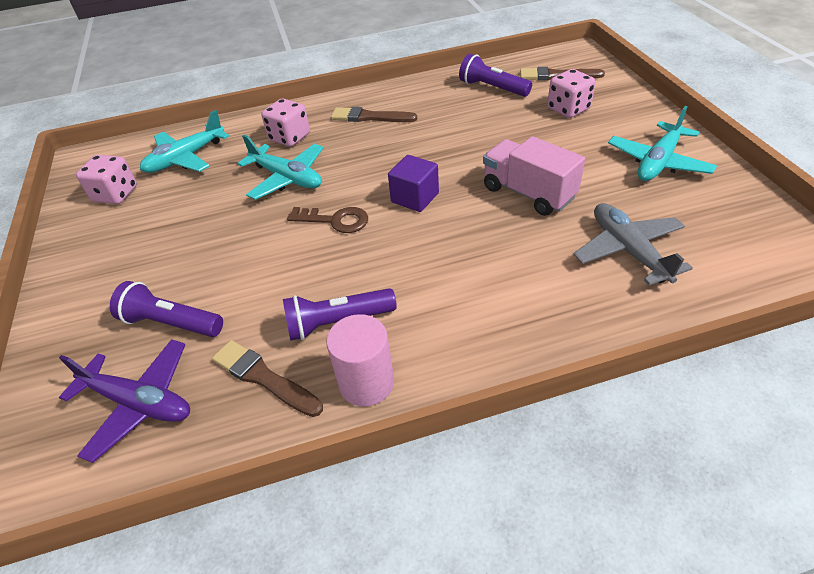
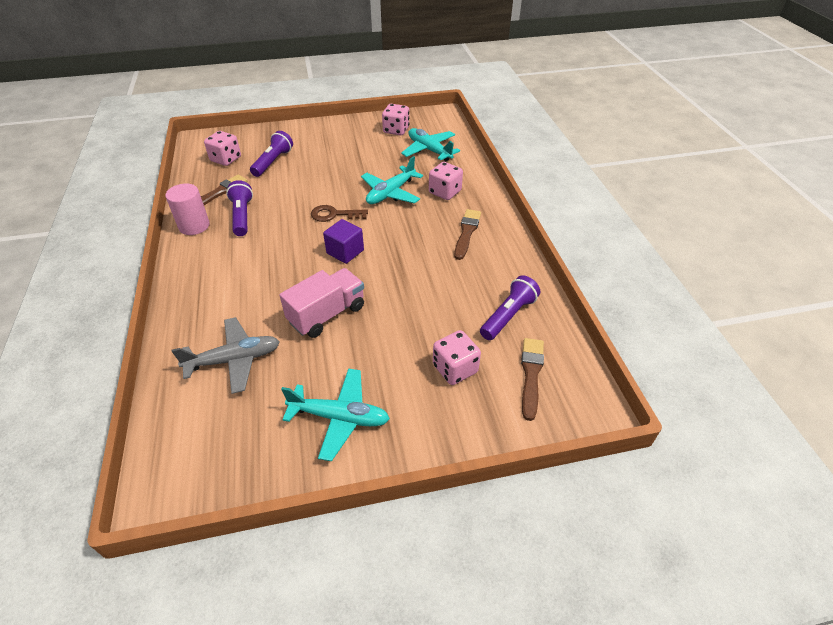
camera: 90 degrees right, 0 degrees up
purple plane [59,339,190,463] -> pink dice [204,131,241,166]
brown key [287,207,368,233] -> brown key turned 75 degrees clockwise [311,205,368,222]
turquoise plane [608,106,717,181] -> turquoise plane turned 150 degrees clockwise [281,368,390,461]

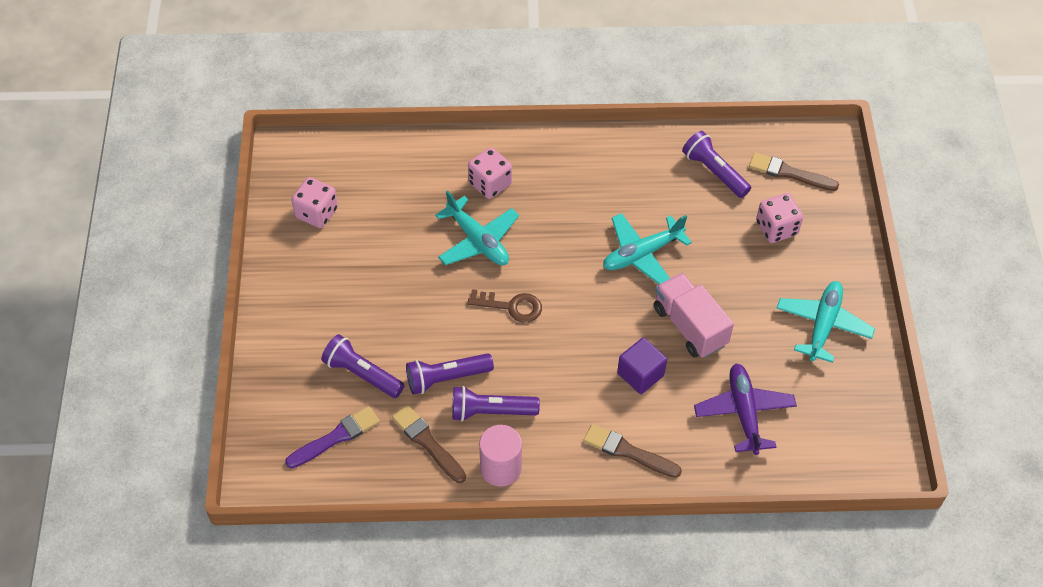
camera: 80 degrees left, 10 degrees up
grey plane [172,317,280,394] -> purple plane [694,364,797,455]
pink dice [204,131,241,166] -> purple brush [285,406,380,469]
brown key [311,205,368,222] -> brown key turned 90 degrees counterclockwise [467,289,542,323]
purple cube [323,219,364,264] -> purple cube moved to [617,337,667,394]
turquoise plane [401,128,460,161] -> turquoise plane moved to [603,213,692,284]
brown brush [454,209,481,260] -> brown brush moved to [583,424,682,478]
none -> purple flashlight [406,353,494,395]

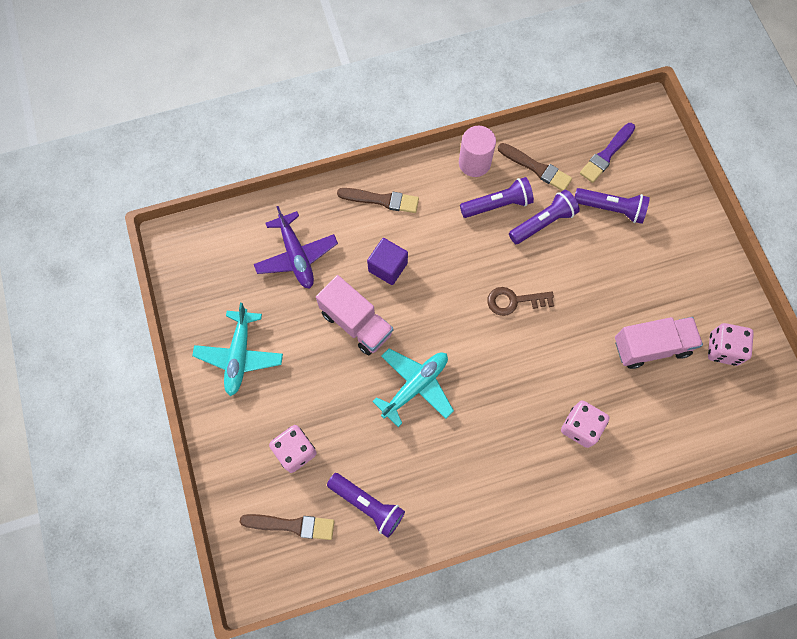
camera: 165 degrees right, 15 degrees up
turquoise plane [435,191,519,265] -> none
none -> pink truck [615,317,703,369]

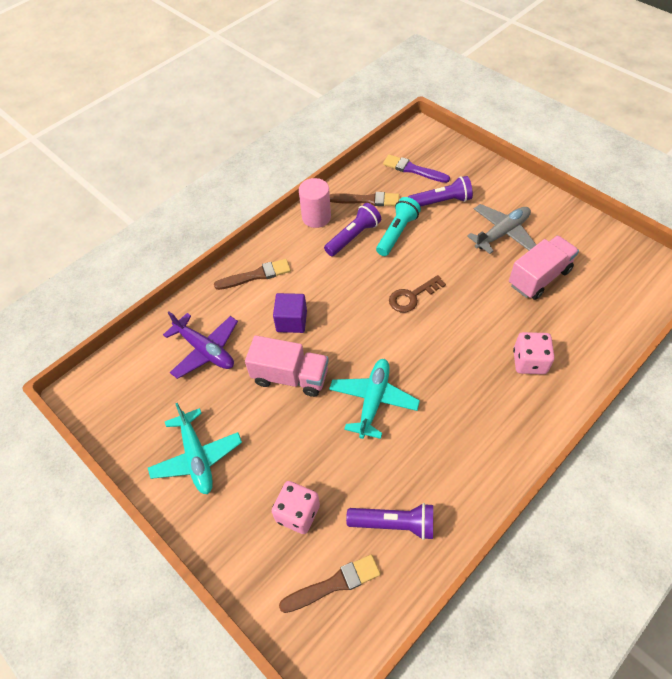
camera: 25 degrees left, 15 degrees down
purple flashlight [509,190,580,244] -> turquoise flashlight [376,197,421,256]
purple brush [580,123,635,183] -> purple brush turned 105 degrees clockwise [383,154,450,183]
pink dice [708,323,754,366] -> none
none -> grey plane [467,204,536,254]

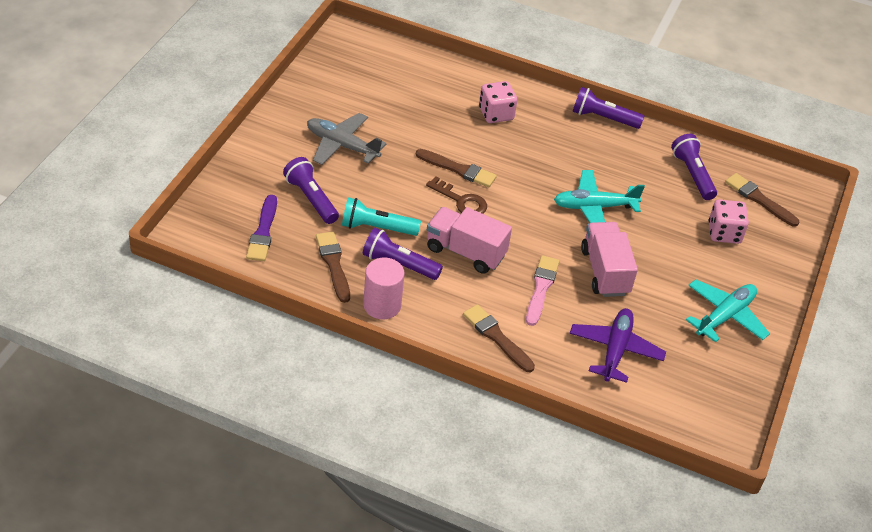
camera: 120 degrees left, 10 degrees down
purple cube [273,293,307,333] -> pink brush [526,255,559,326]
pink truck [509,236,579,300] -> pink truck moved to [427,207,512,274]
none -> brown brush [416,149,497,187]
none -> purple flashlight [573,87,644,129]

